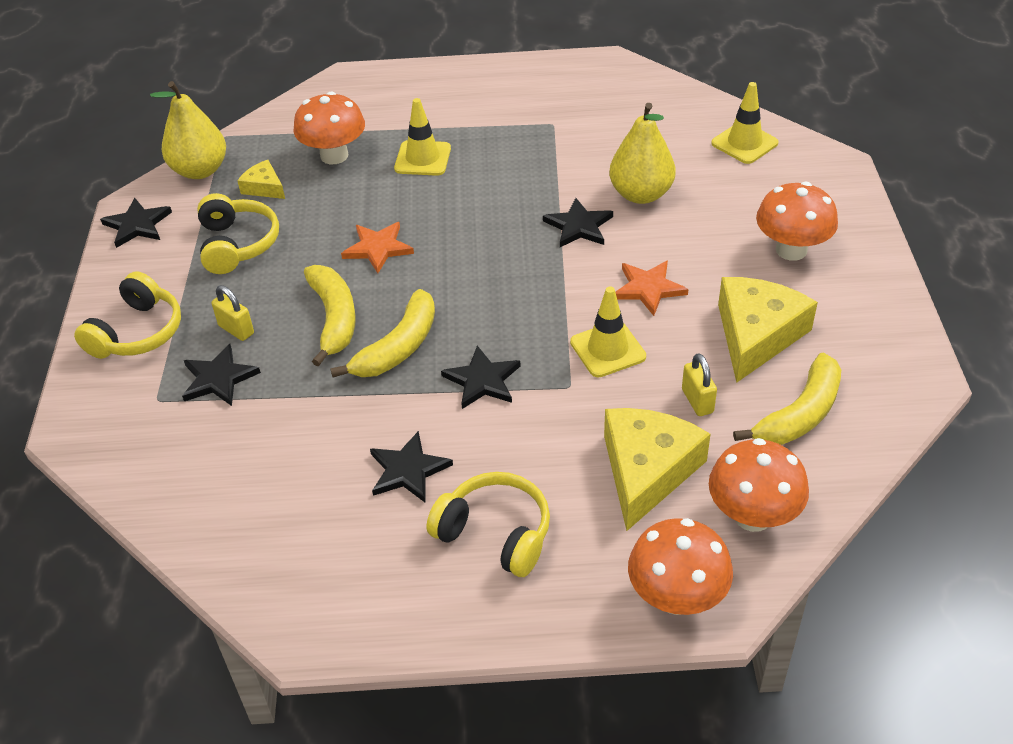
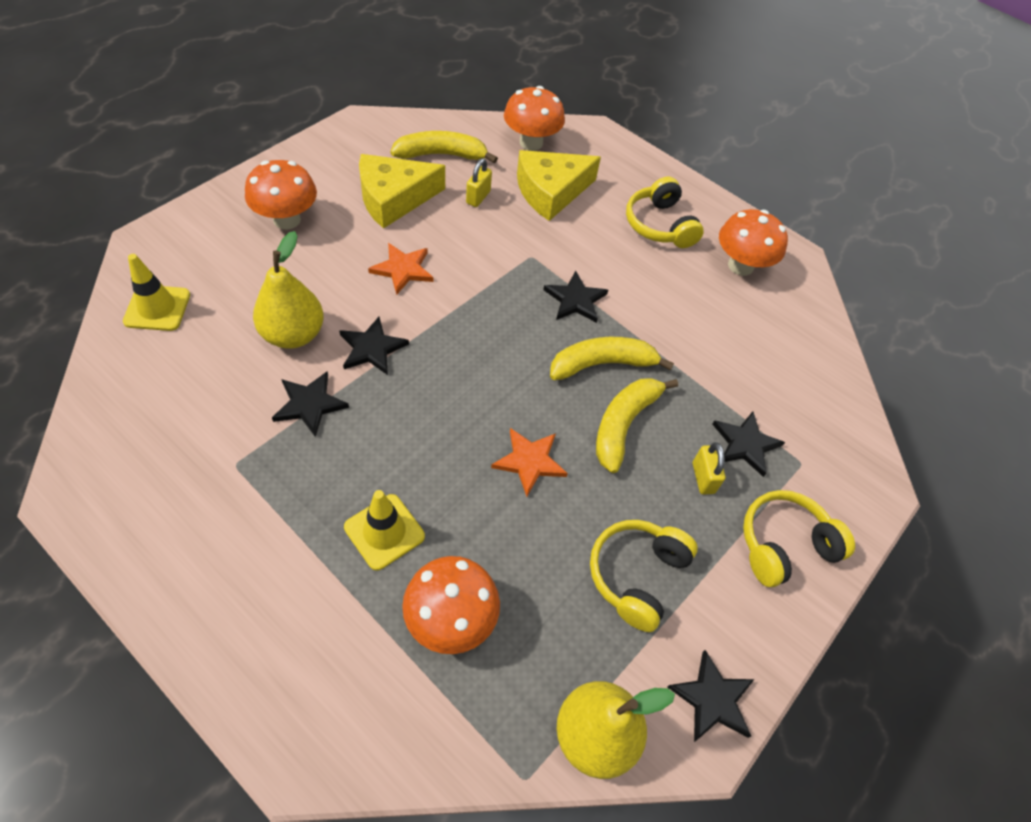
camera: 145 degrees left, 10 degrees up
yellow cheese [237,160,285,199] -> none
black star [370,431,453,502] -> black star moved to [272,372,349,437]
yellow traffic cone [570,286,646,377] -> none
orange mushroom [628,518,733,615] -> orange mushroom moved to [719,209,788,276]

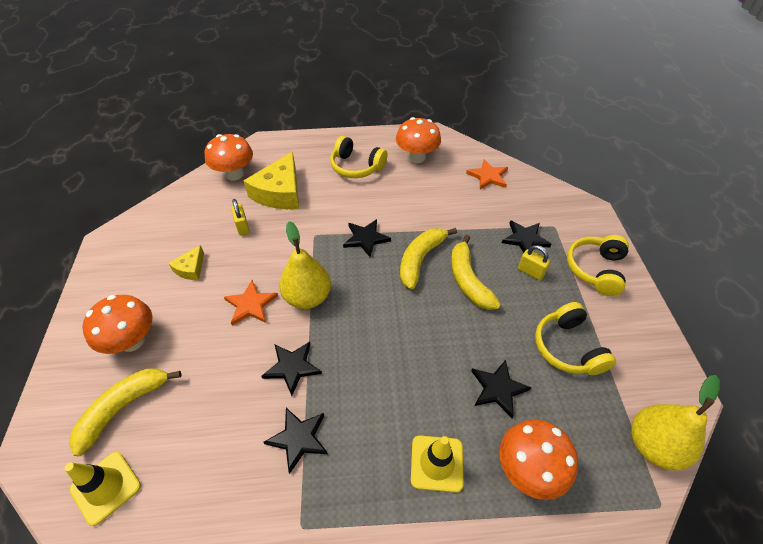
camera: 40 degrees left, 5 degrees down
yellow pear [253,231,324,349] -> yellow pear moved to [279,221,331,309]
yellow cheese [359,154,445,229] -> yellow cheese [168,245,204,280], size x0.50
yellow banana [390,131,498,164] -> yellow banana moved to [69,368,181,456]
orange star [491,428,568,497] -> orange star moved to [466,159,508,189]
black star [667,650,754,742] -> black star moved to [471,360,532,418]

